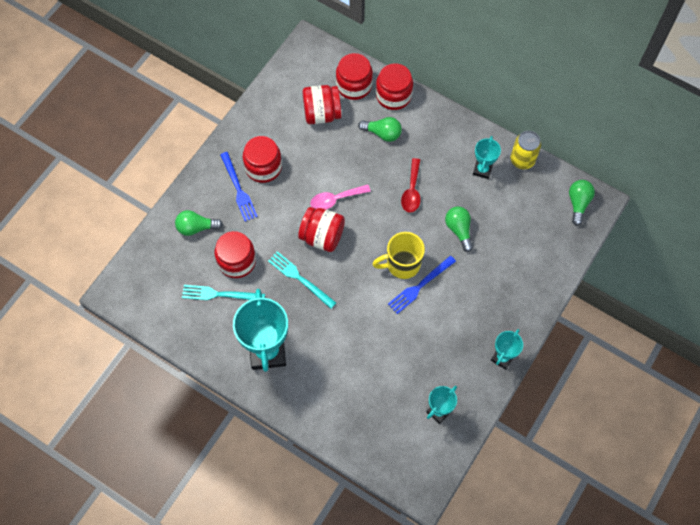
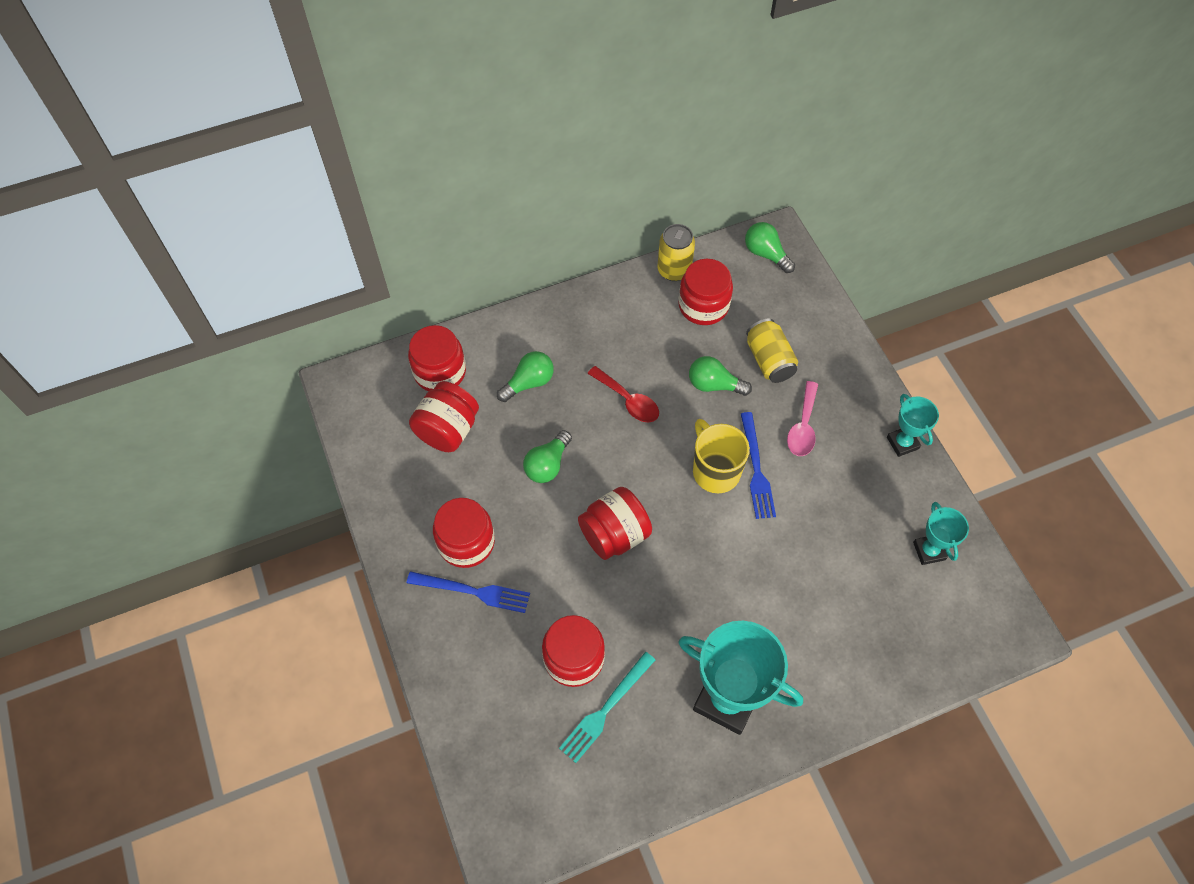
camera: 55 degrees left, 5 degrees down
green light bulb [175,210,223,236] -> green light bulb moved to [523,430,572,483]
turquoise fork [268,251,336,309] -> none
pink spoon [310,184,371,210] -> pink spoon moved to [787,381,818,456]
yellow mug [373,232,425,279] -> yellow mug turned 135 degrees clockwise [693,419,750,493]
red jar [376,63,413,110] -> red jar moved to [678,259,733,325]
turquoise trophy [473,136,501,179] -> none
none -> yellow can [746,319,798,383]

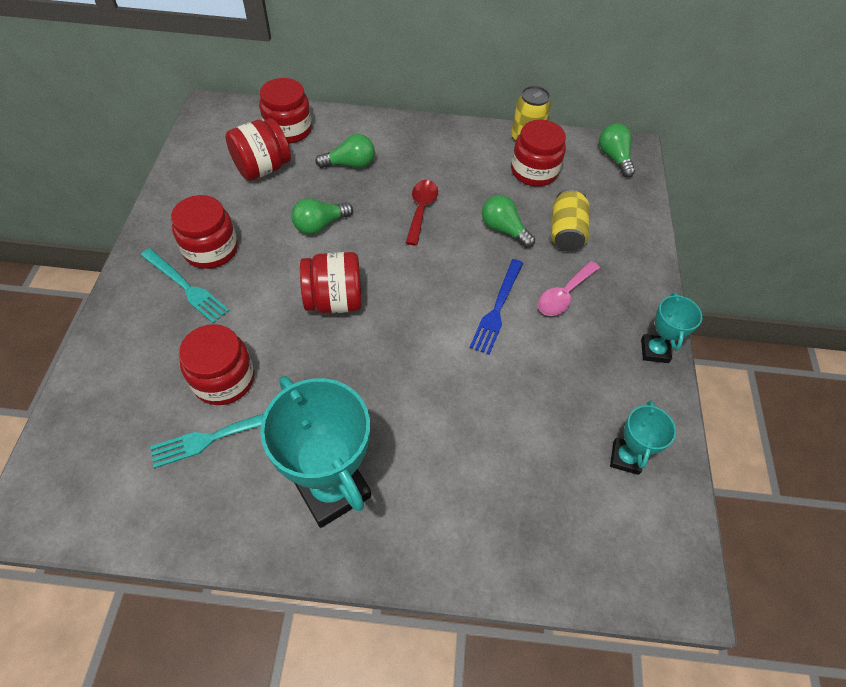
camera: 25 degrees right, 5 degrees down
blue fork [407,571,530,613] -> turquoise fork [141,248,230,323]
red spoon [587,366,659,422] -> red spoon turned 150 degrees counterclockwise [406,180,438,245]
yellow mug [693,419,750,493] -> none

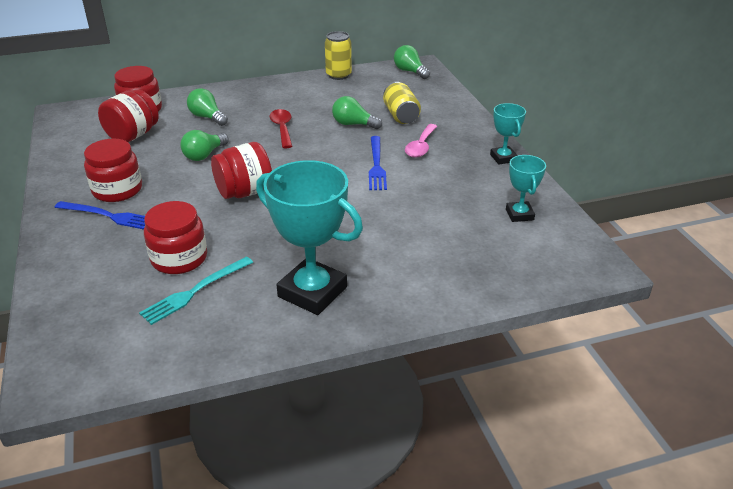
camera: 20 degrees left, 20 degrees down
turquoise fork [141,248,230,323] -> blue fork [54,201,145,230]
green light bulb [315,134,375,168] -> green light bulb turned 105 degrees counterclockwise [187,88,228,126]
red jar [511,120,566,186] -> none

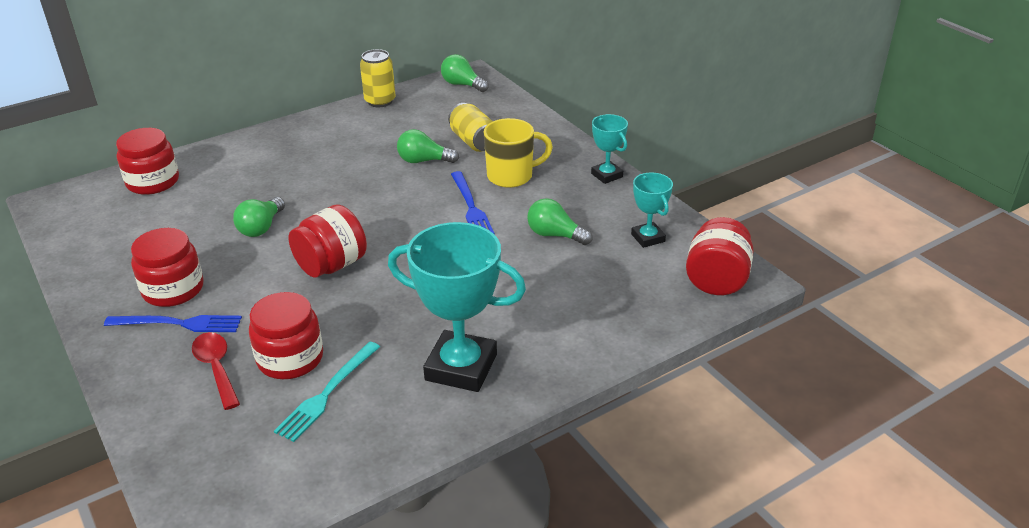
camera: 15 degrees left, 0 degrees up
red jar [98,89,159,143] -> red jar moved to [686,217,754,295]
green light bulb [187,88,228,126] -> green light bulb moved to [527,198,593,245]
red spoon [270,109,293,149] -> red spoon moved to [192,332,240,410]
pink spoon [405,124,438,158] -> yellow mug [484,118,553,188]

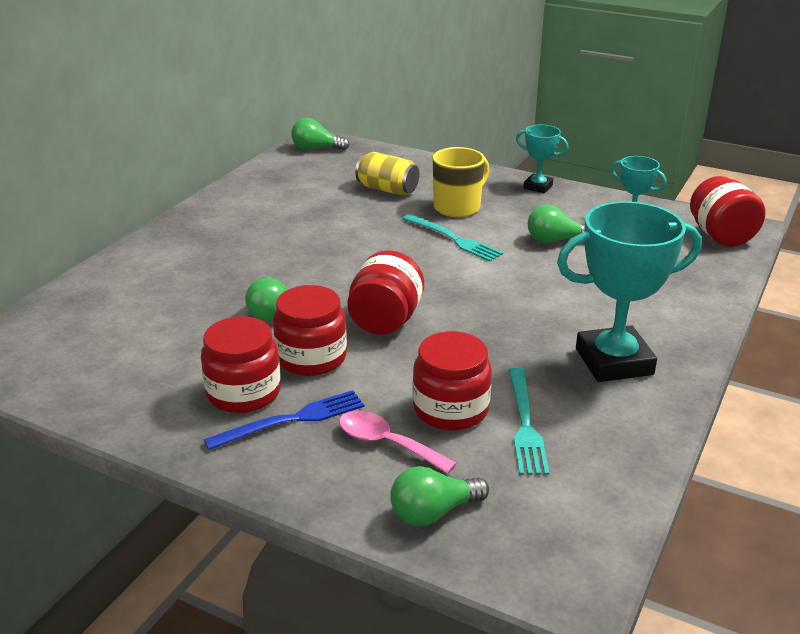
camera: 30 degrees left, 5 degrees down
red jar [116,128,179,195] -> red jar moved to [273,285,347,376]
red spoon [192,332,240,410] -> pink spoon [339,411,457,474]
yellow can [360,49,396,107] -> none
green light bulb [397,129,459,163] -> green light bulb moved to [390,466,489,526]
blue fork [451,171,494,234] -> turquoise fork [402,214,503,262]

